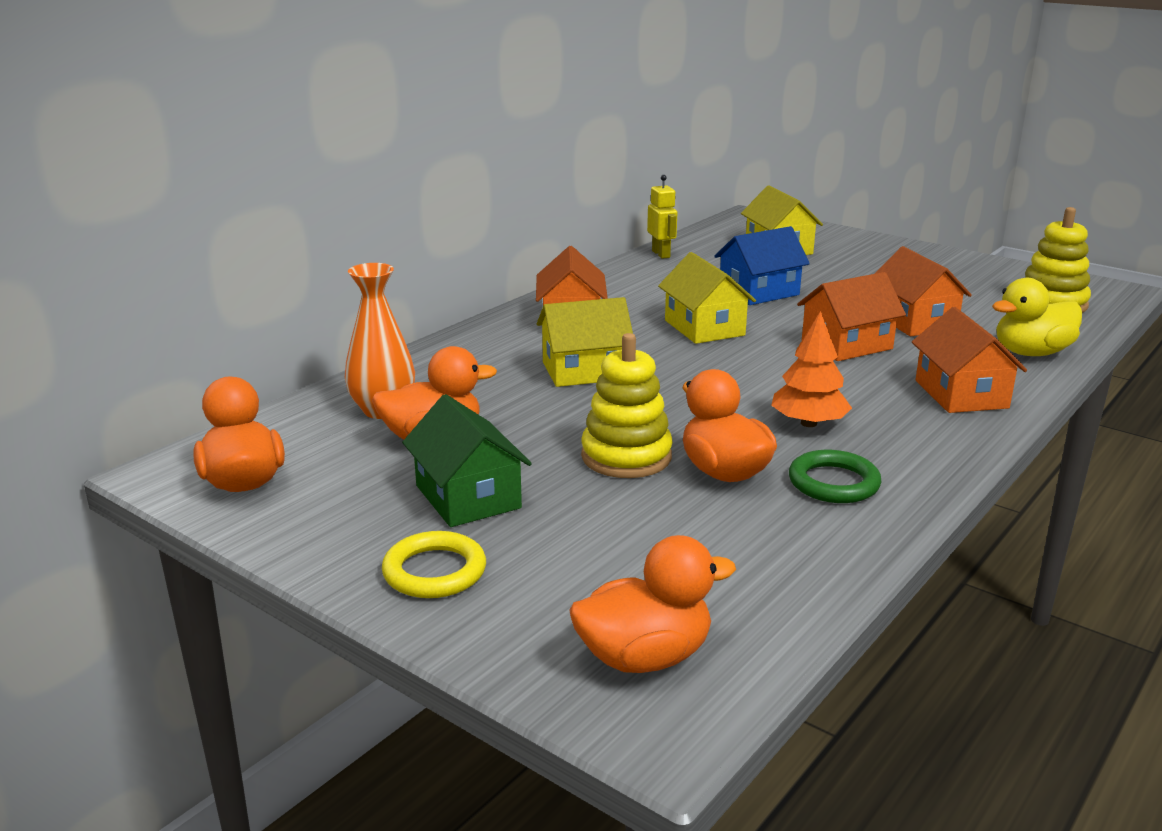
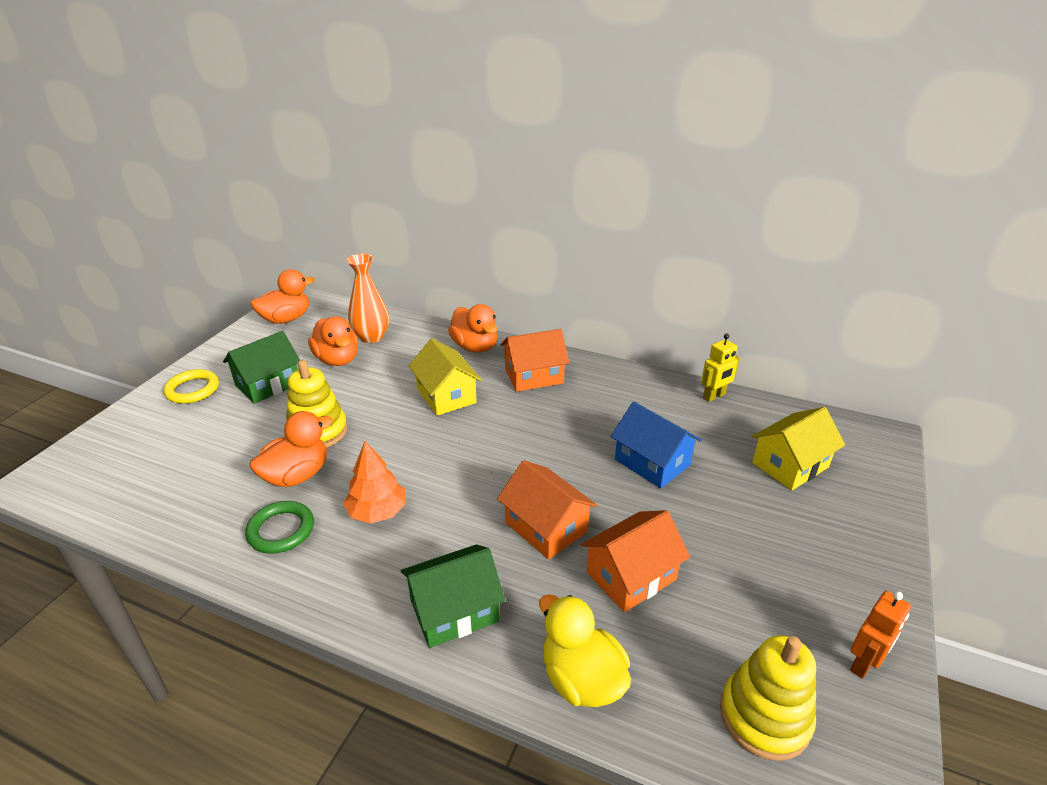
camera: 75 degrees right, 10 degrees up
orange duck [570,535,736,673] -> orange duck moved to [448,304,498,353]
yellow house [658,252,756,344] -> none
orange house [912,307,1027,413] -> green house [401,544,505,648]
none -> orange robot [850,591,911,678]

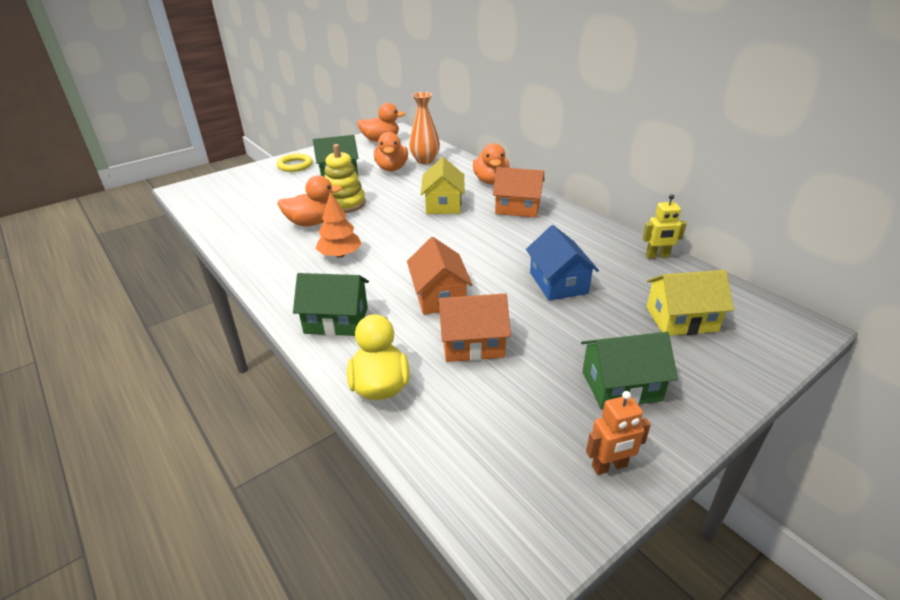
camera: 30 degrees right, 0 degrees up
green ring [245,501,314,554] -> none
yellow stacking toy [720,635,816,761] -> none
none -> green house [581,332,678,409]

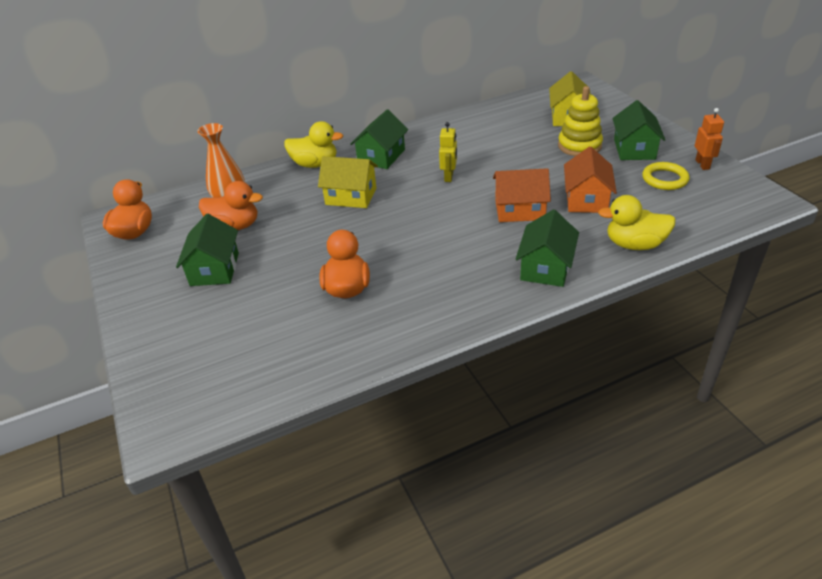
camera: 75 degrees left, 5 degrees up
yellow ring [277,154,313,172] -> yellow ring moved to [642,162,690,190]
orange tree [316,192,362,258] -> none
yellow stacking toy [324,144,366,213] -> yellow stacking toy moved to [558,86,603,156]
orange duck [473,143,510,185] -> yellow duck [284,121,343,168]
orange house [493,167,544,218] -> green house [350,109,408,169]
blue house [526,225,599,301] -> none
yellow robot [642,194,687,259] -> yellow robot moved to [439,122,457,182]

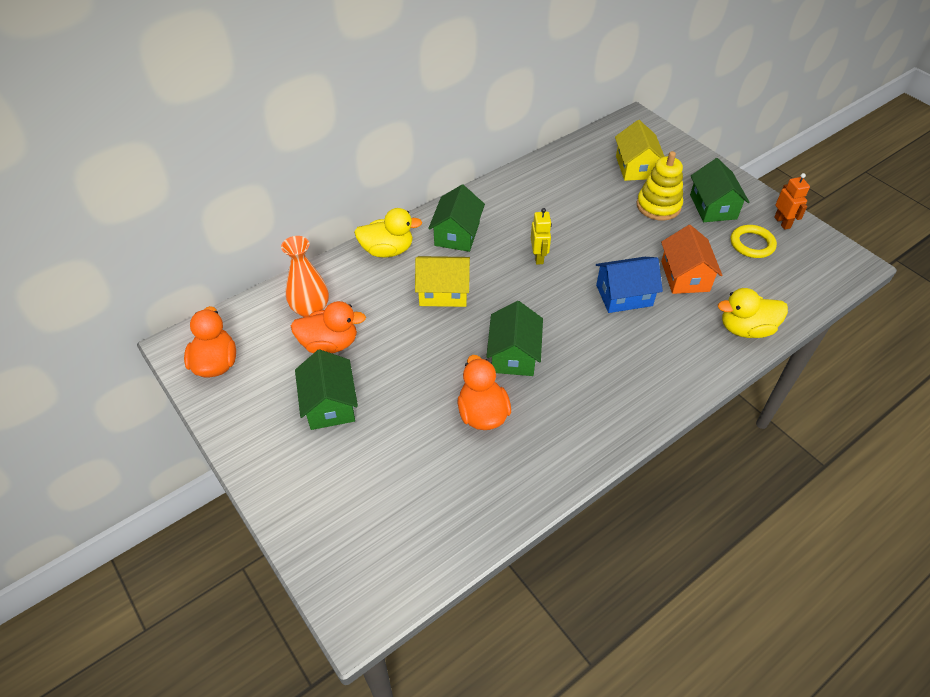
camera: 15 degrees left, 10 degrees up
orange house [493,168,551,222] -> blue house [596,257,663,313]
green house [516,209,579,287] -> green house moved to [486,301,543,376]

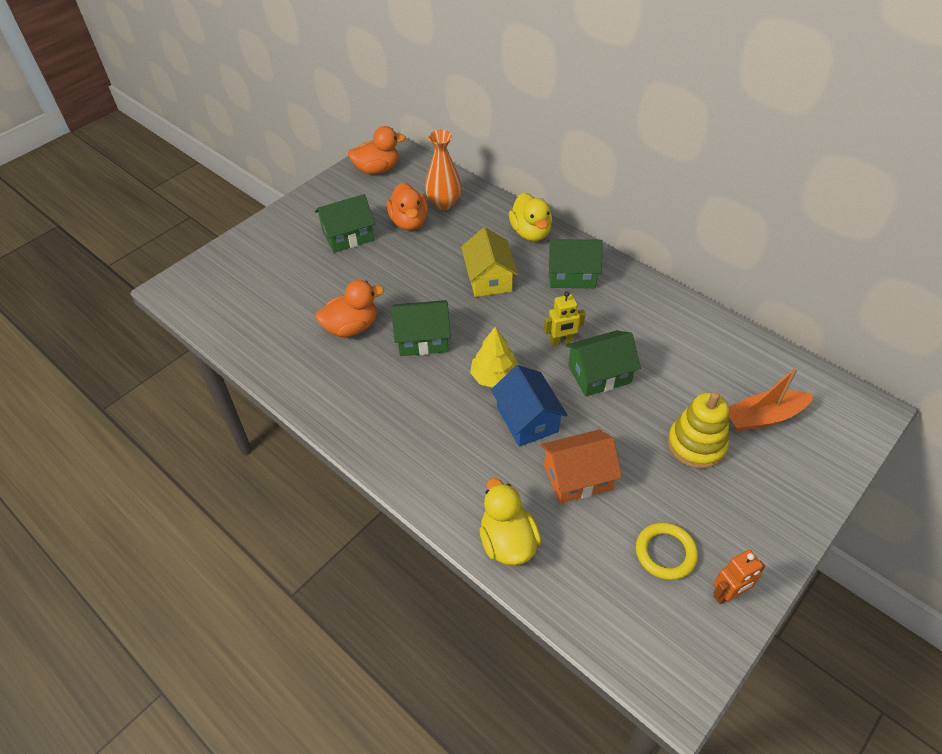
camera: 80 degrees right, 0 degrees up
yellow house [615,120,665,181] -> orange boat [729,367,814,431]
green house [690,158,749,222] -> green house moved to [566,330,641,397]
none -> yellow tree [470,327,518,387]

